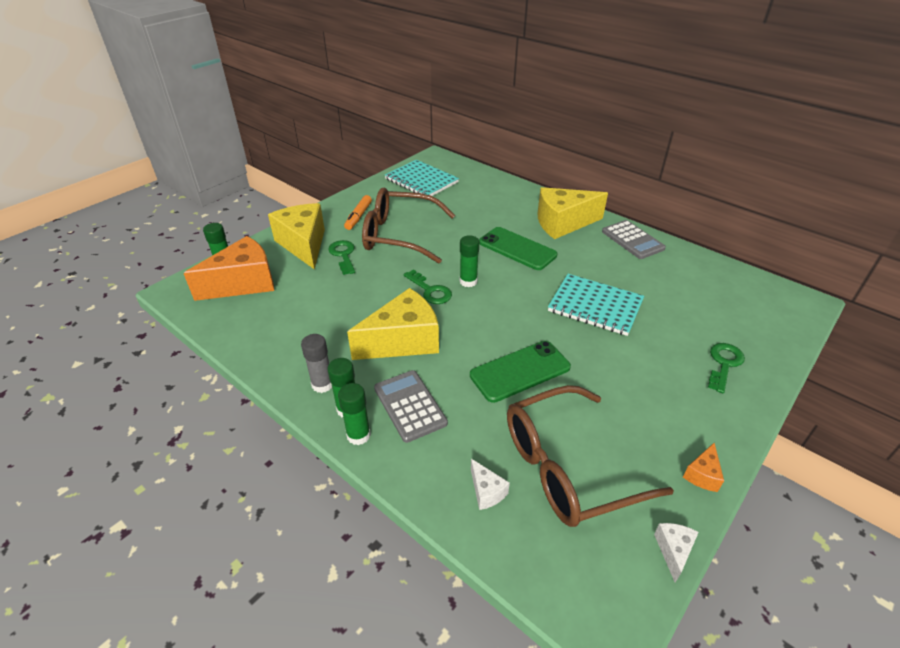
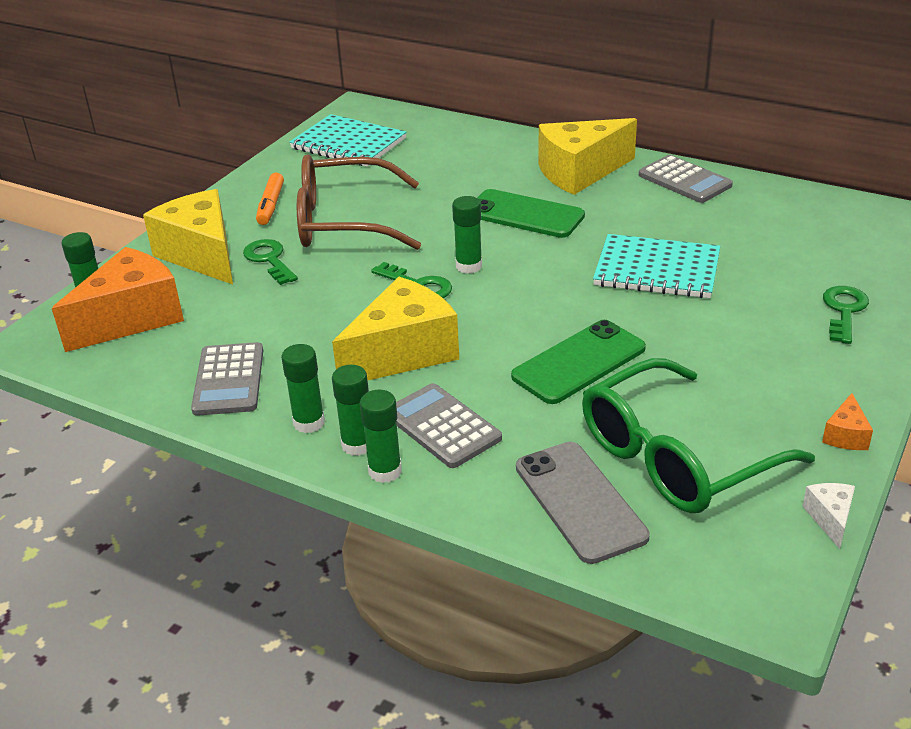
camera: 10 degrees left, 5 degrees down
grey glue stick [301,334,332,393] -> green glue stick [281,344,325,433]
white cheese [471,459,510,510] -> grey phone [516,442,650,564]
brown glasses [507,385,674,527] -> green glasses [582,358,815,513]
none -> grey calculator [191,342,263,416]

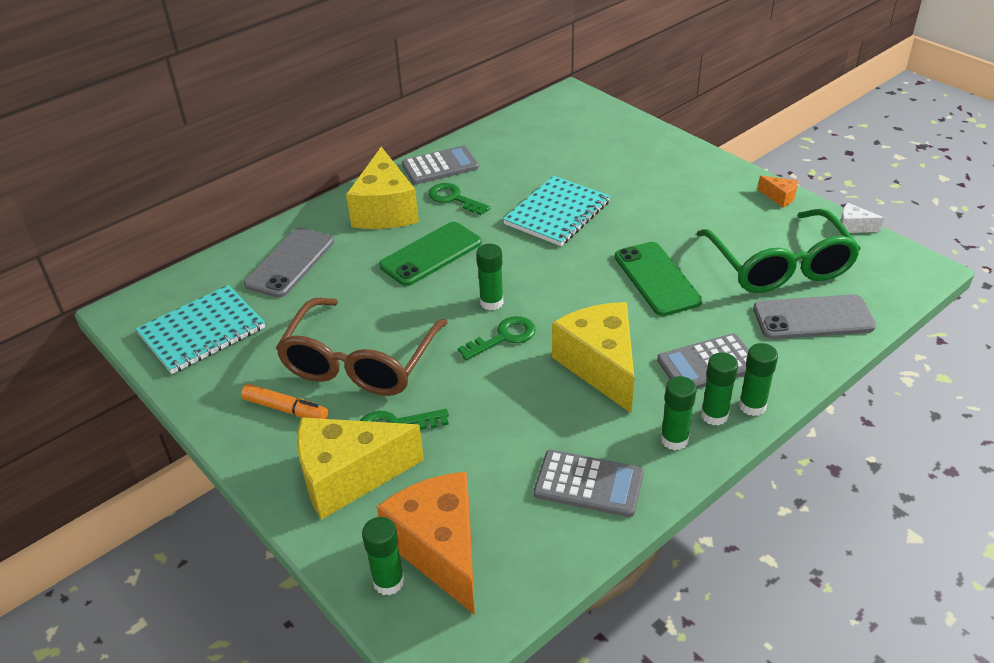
camera: 70 degrees left, 5 degrees up
green key [823,286,869,344] -> green key moved to [428,183,491,215]
none -> grey phone [244,227,334,298]

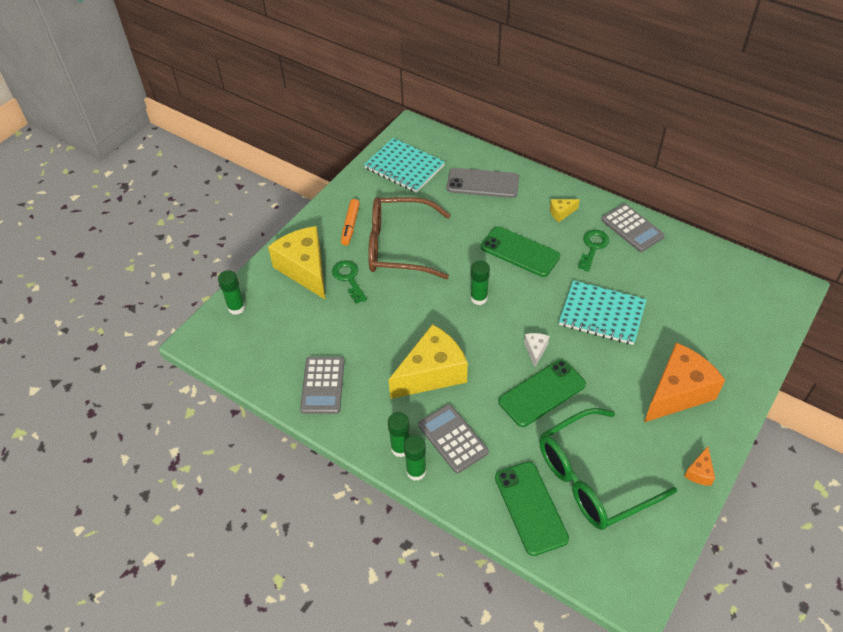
camera: 75 degrees right, 10 degrees up
yellow cheese [346,147,419,229] -> yellow cheese [550,199,580,222], size x0.42
orange cheese [377,472,475,615] -> orange cheese moved to [644,342,725,422]
green key [458,316,536,360] -> none
green glue stick [660,376,697,450] -> none
grey phone [753,294,876,339] -> green phone [495,462,569,556]
white cheese [840,203,884,233] -> white cheese moved to [524,333,549,367]

